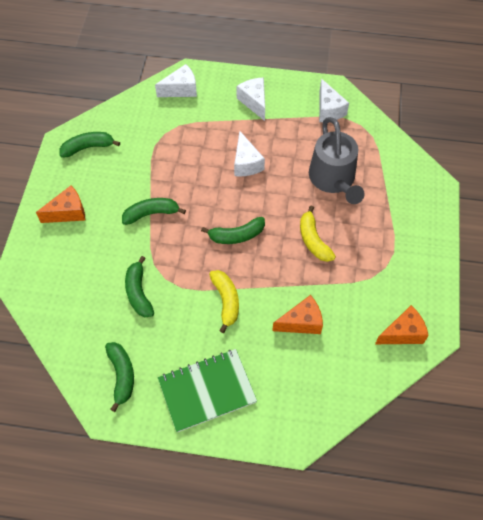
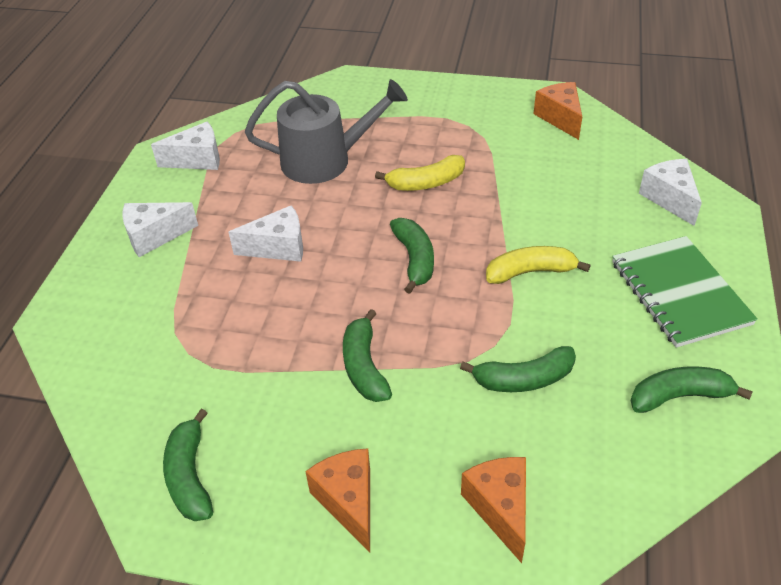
camera: 85 degrees left, 15 degrees down
white cheese [155,64,197,97] -> white cheese moved to [639,159,702,226]
orange cheese [272,295,323,334] -> orange cheese moved to [461,457,526,563]

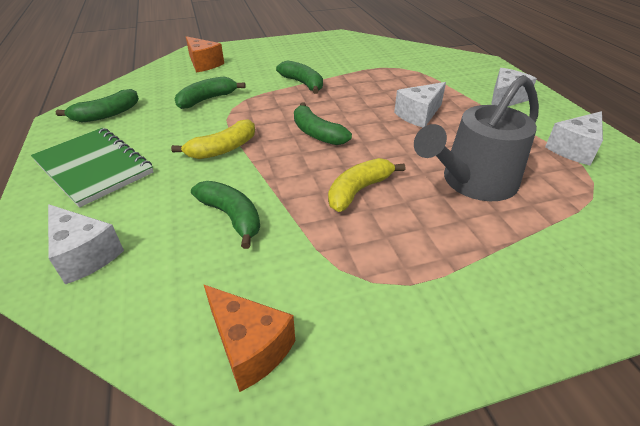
camera: 150 degrees right, 5 degrees down
green banana [163,409,213,521] -> green banana moved to [191,181,260,249]
orange cheese [305,448,370,552] -> none

